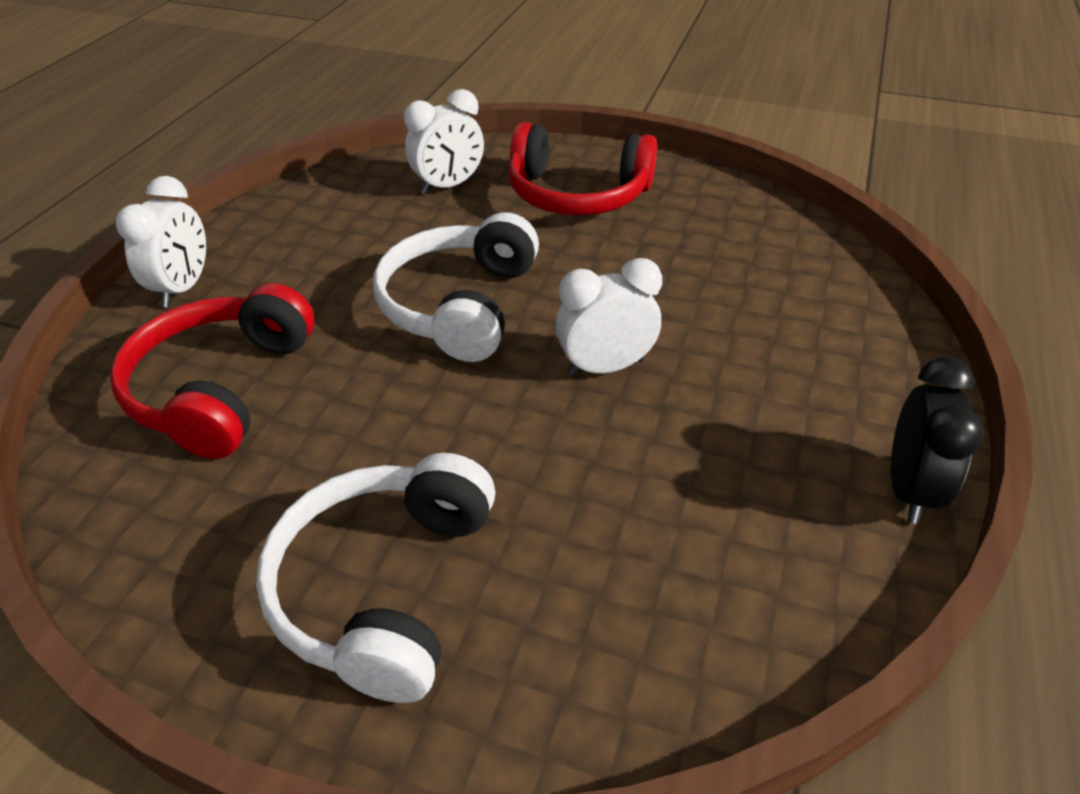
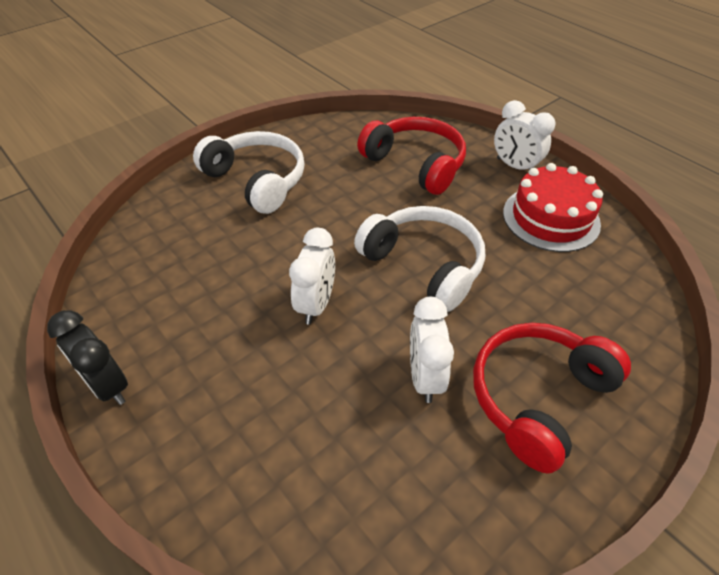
camera: 120 degrees right, 5 degrees up
white clock [404,89,484,194] -> white clock moved to [410,297,454,403]
none -> red cake [503,163,603,252]

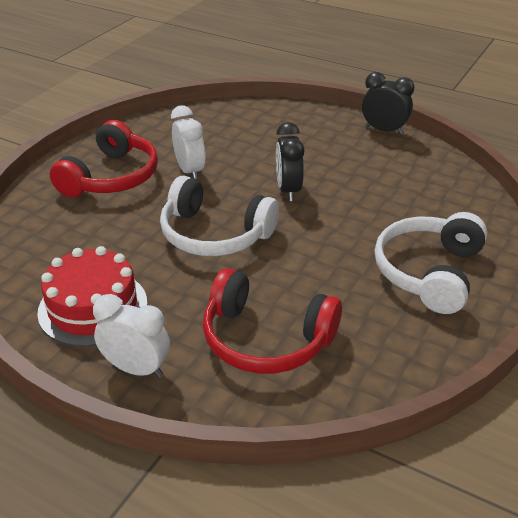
camera: 160 degrees right, 10 degrees down
white headphones [193,131,305,214] -> white headphones turned 90 degrees clockwise [375,212,487,314]
white clock [289,228,335,324] -> black clock [276,122,304,201]

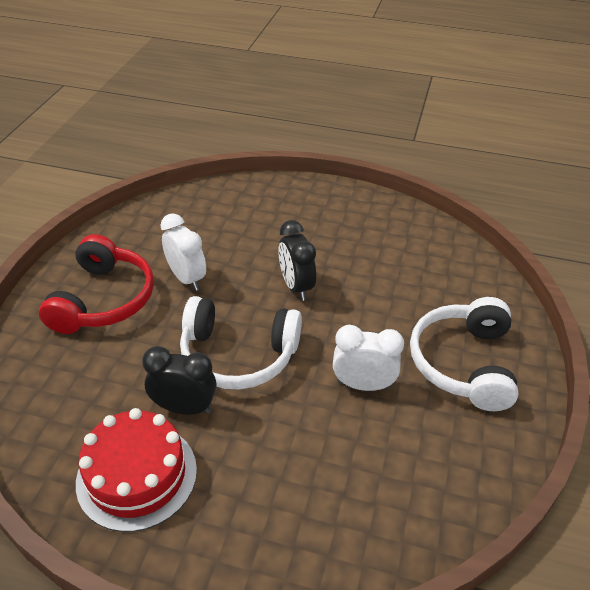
camera: 15 degrees left, 5 degrees up
white clock [93,294,170,378] -> white clock moved to [333,325,404,391]
red headphones [203,268,342,374] -> none
black clock [362,72,415,135] -> black clock moved to [142,346,217,415]

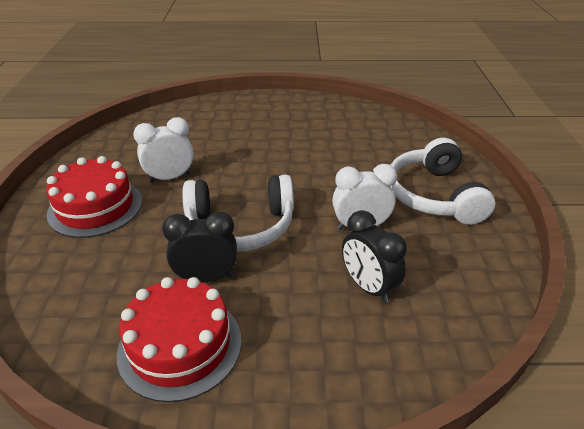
camera: 15 degrees left, 5 degrees down
red headphones [39,234,154,334] -> red cake [46,156,142,238]
white clock [161,214,206,291] -> white clock turned 60 degrees counterclockwise [133,117,194,183]
black clock [278,220,316,301] -> black clock moved to [342,210,407,303]

